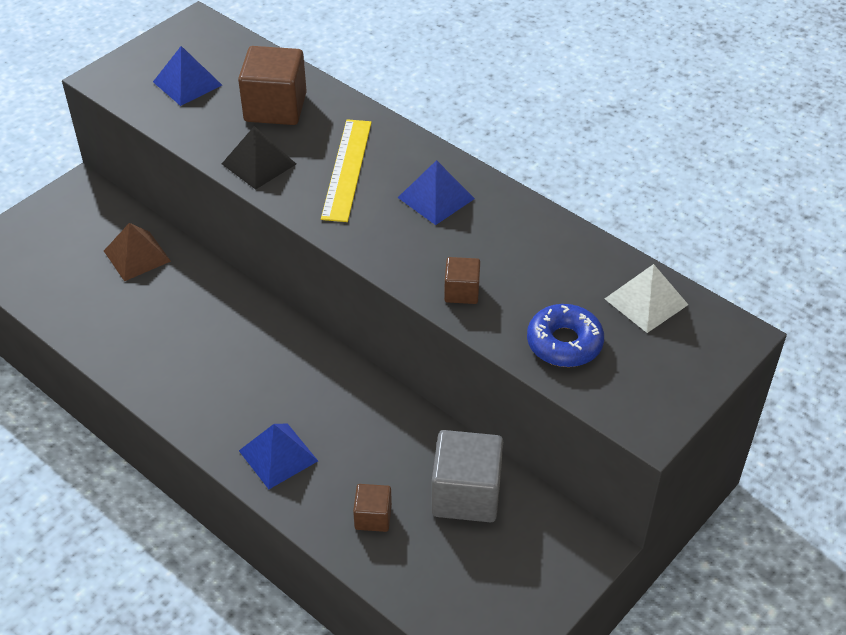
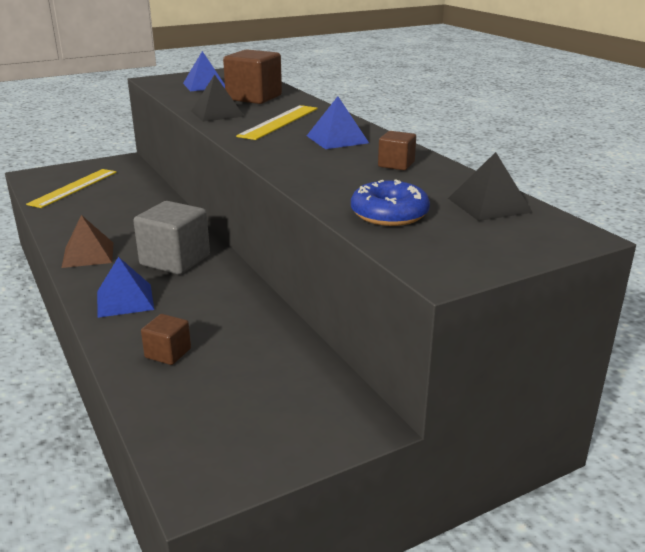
camera: 20 degrees right, 20 degrees down
brown pyramid [104,223,171,281] -> brown pyramid moved to [61,215,113,268]
grey cube [432,430,503,522] -> grey cube moved to [133,201,210,275]
brown cube [444,257,480,304] -> brown cube moved to [378,131,416,170]
white pyramid [605,264,688,333] -> black pyramid [448,152,533,221]
none -> yellow ruler [26,169,117,208]

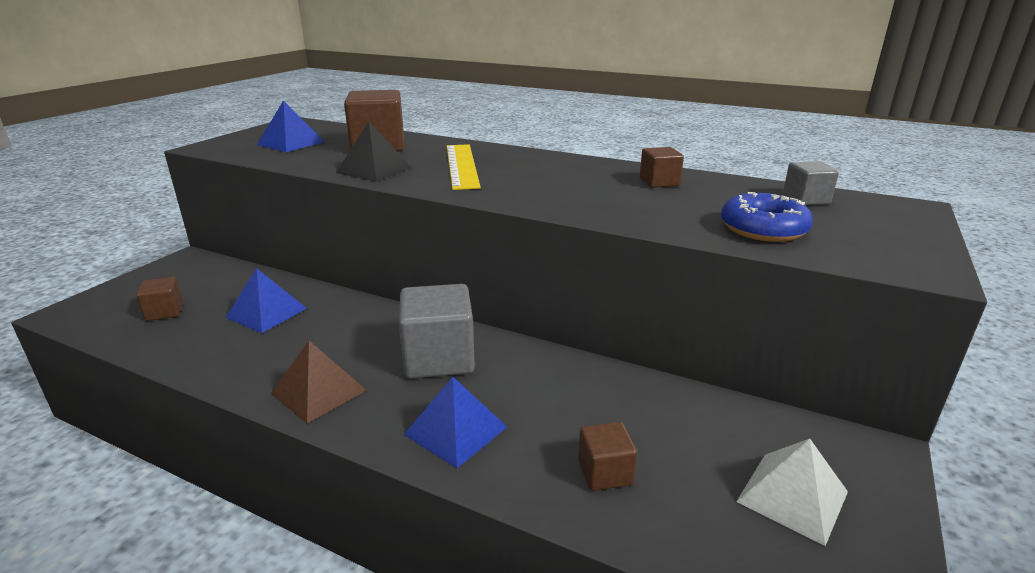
camera: 35 degrees left, 0 degrees up
yellow ruler [26,169,117,208] -> brown cube [136,277,184,321]
blue pyramid [307,96,369,149] -> blue pyramid moved to [225,268,307,333]
black pyramid [448,152,533,221] -> grey cube [783,161,839,205]
none -> white pyramid [736,439,848,546]

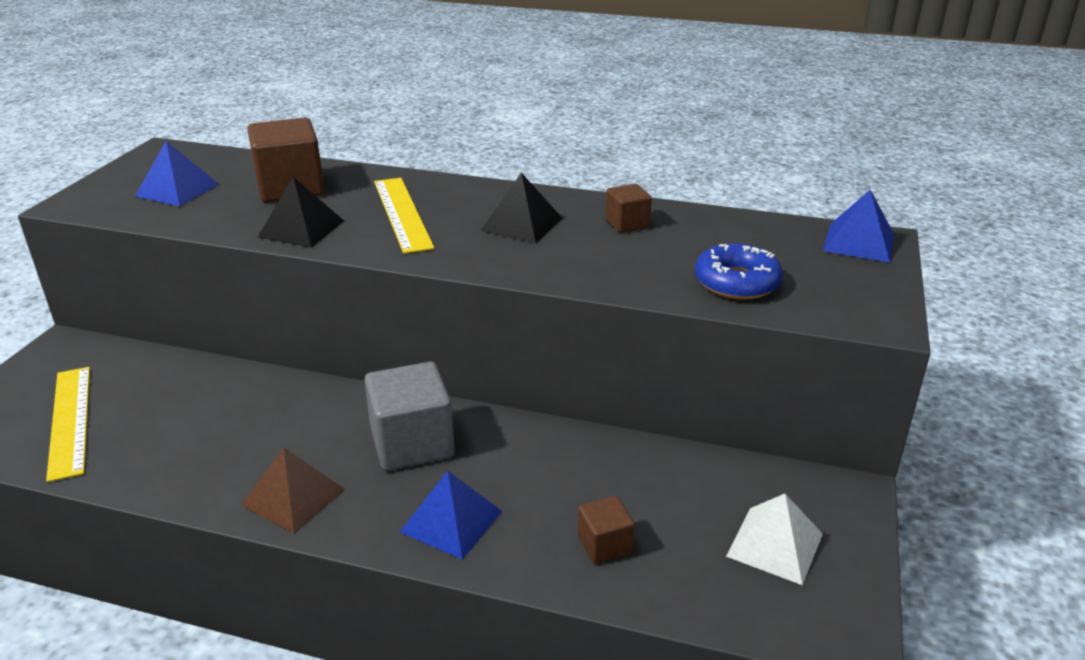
camera: 10 degrees left, 5 degrees up
brown cube [136,277,184,321] -> yellow ruler [46,367,90,482]
blue pyramid [225,268,307,333] -> blue pyramid moved to [823,190,894,263]
grey cube [783,161,839,205] -> none
none -> black pyramid [481,173,562,244]

